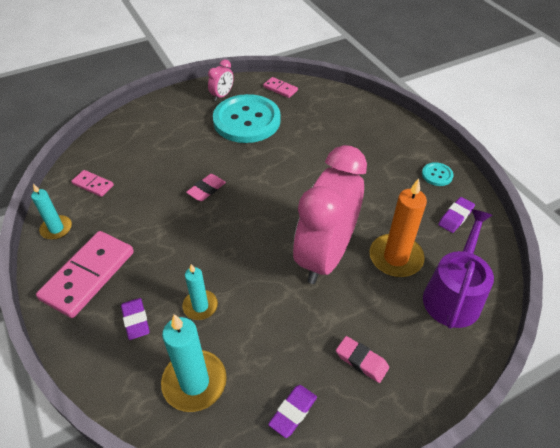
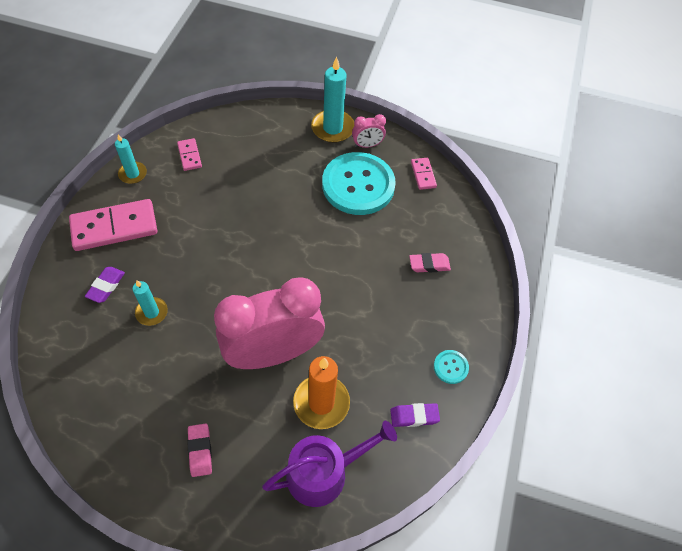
camera: 40 degrees right, 10 degrees up
turquoise candle [161,314,227,412] -> turquoise candle moved to [311,56,355,143]
pink eraser [186,174,226,201] -> pink eraser moved to [409,253,451,273]
purple eraser [268,385,317,438] -> none

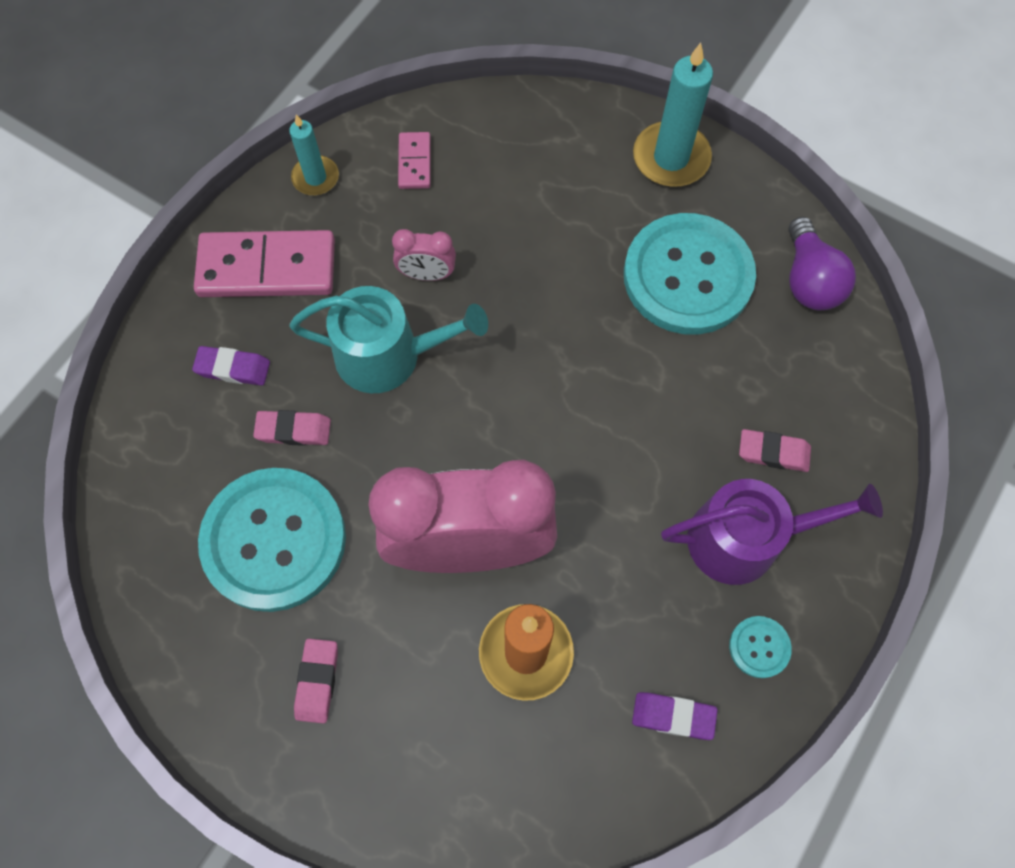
camera: 20 degrees right, 10 degrees up
purple eraser [85,267,125,303] -> purple eraser turned 60 degrees clockwise [192,346,270,386]
turquoise candle [132,280,168,326] -> pink eraser [253,410,331,446]
purple watering can [262,421,397,507] -> purple watering can moved to [661,479,883,585]
pink clock [352,114,386,148] -> pink clock moved to [392,229,456,281]
pink domino [411,158,437,190] -> purple light bulb [788,217,856,310]
none -> turquoise button [198,468,346,612]
none -> turquoise watering can [289,286,488,393]

